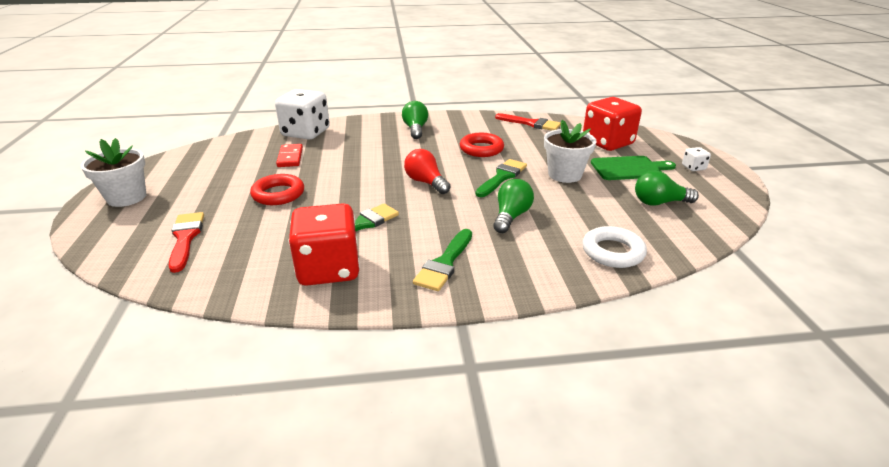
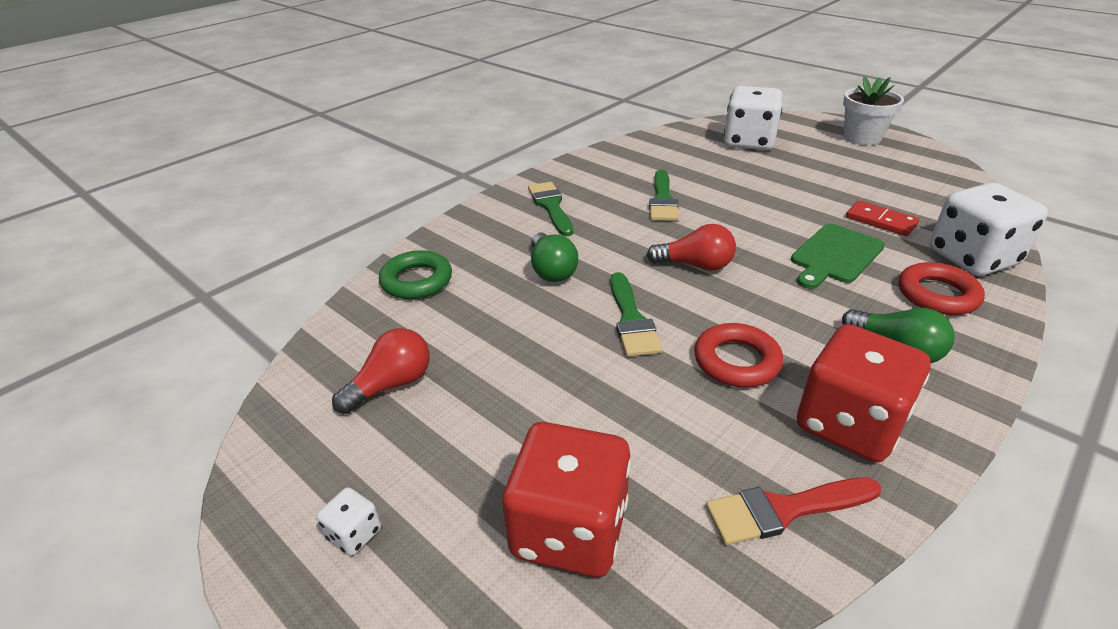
camera: 140 degrees right, 5 degrees up
red brush [169,212,204,273] -> white dice [724,86,783,150]
red ring [250,174,304,205] -> red ring moved to [899,262,985,315]
red dice [289,203,360,286] -> red dice moved to [797,324,931,463]
white flower pot [544,120,596,183] -> none
white ring [583,226,647,268] -> green ring [379,250,452,299]
green cutting board [591,156,676,180] -> green cutting board moved to [791,224,885,289]
green light bulb [635,170,699,206] -> red light bulb [332,328,430,414]

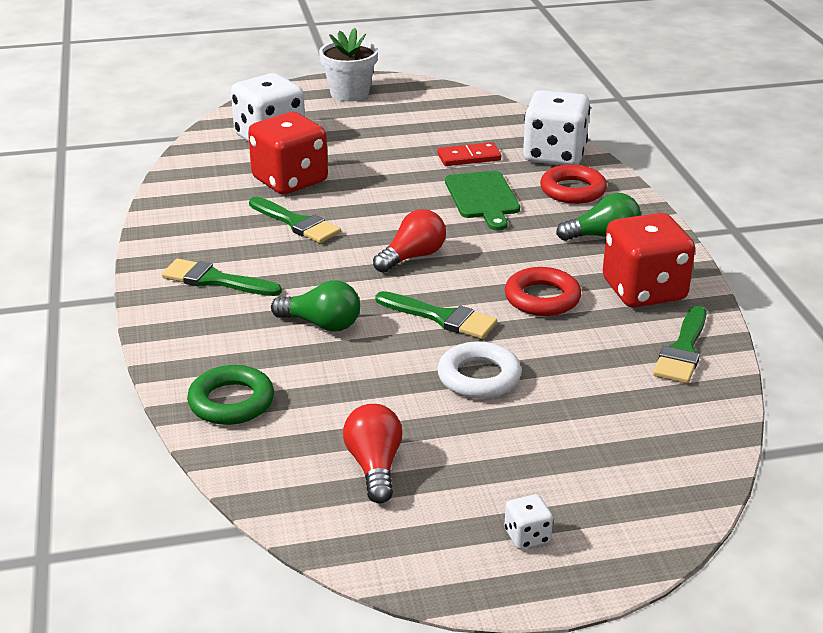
camera: 55 degrees left, 5 degrees down
red dice [502,422,631,577] -> red dice moved to [248,112,328,194]
red brush [706,477,881,545] -> green brush [653,306,706,384]
none -> white ring [437,341,522,399]

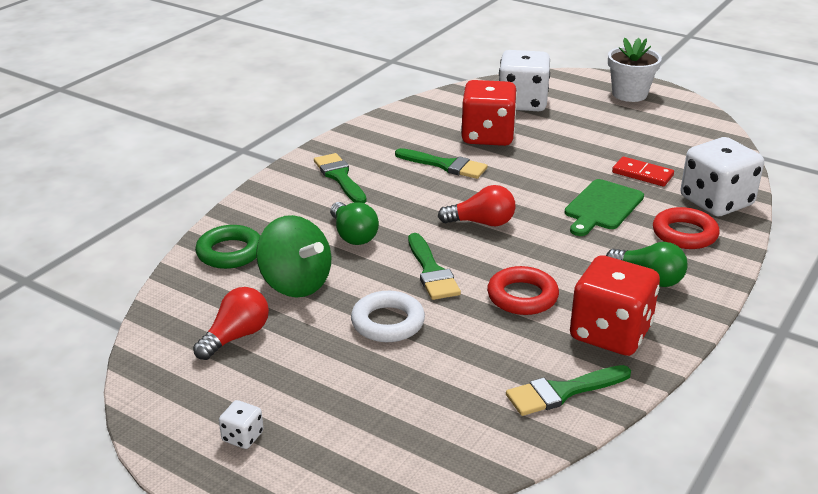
camera: 45 degrees right, 0 degrees up
green brush [249,197,341,243] -> green brush turned 60 degrees counterclockwise [395,148,487,179]
none -> green spinning top [256,215,331,297]

